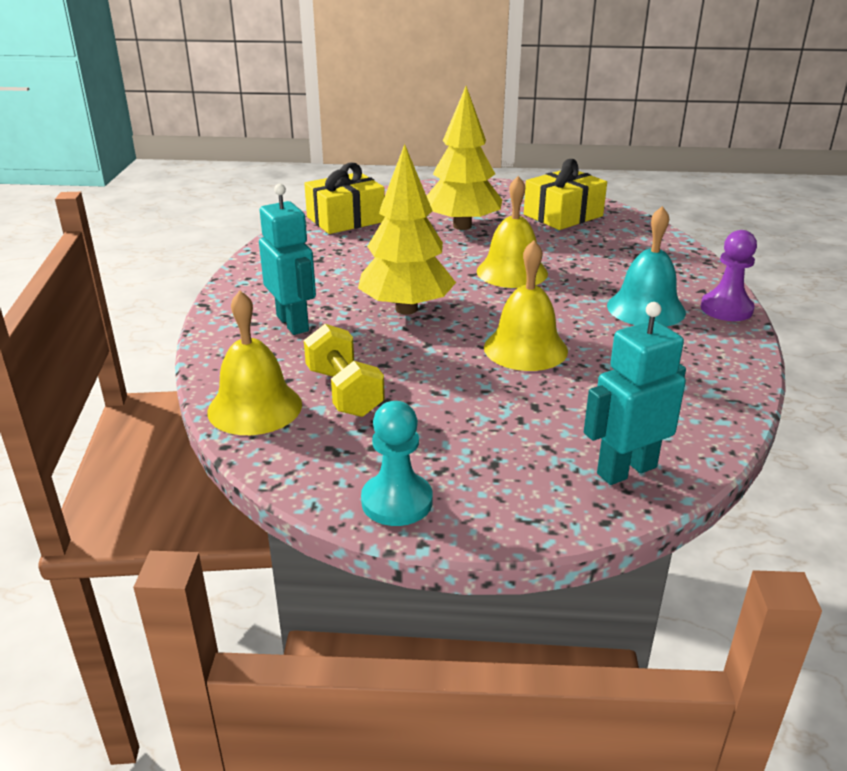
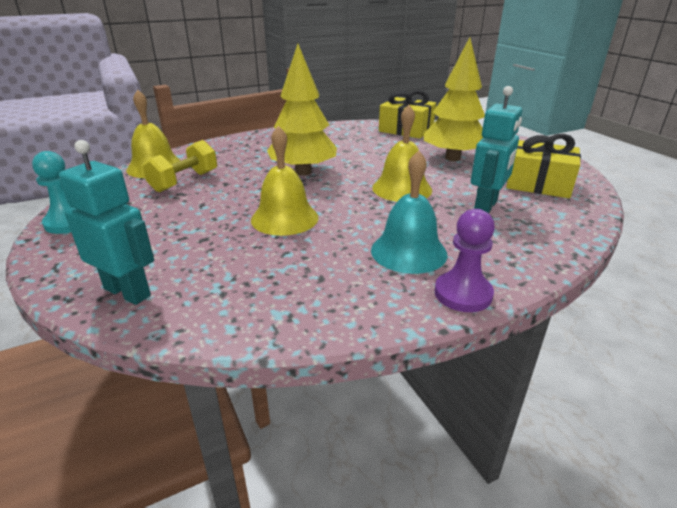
camera: 60 degrees right, 0 degrees up
turquoise robot [259,184,316,335] -> turquoise robot moved to [471,86,522,213]

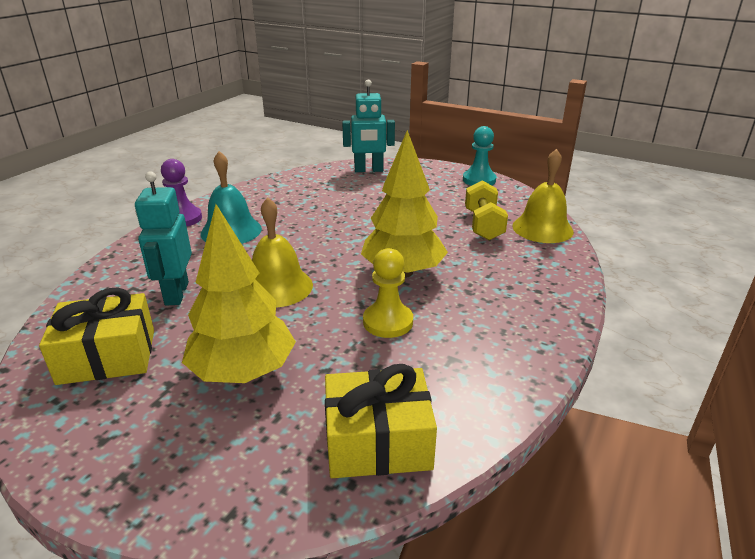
camera: 145 degrees right, 0 degrees up
yellow bell [251,126,318,236] -> none
none -> yellow pawn [363,248,413,338]

